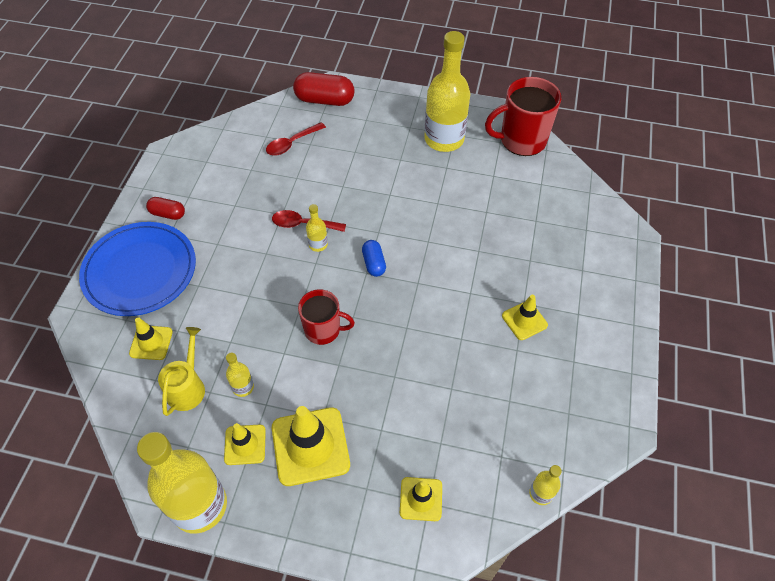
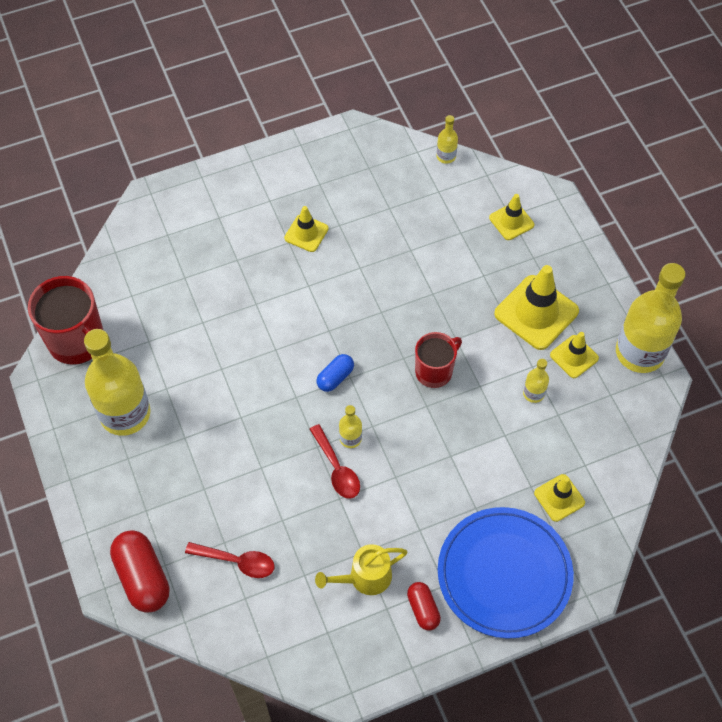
camera: 125 degrees left, 5 degrees up
yellow watering can [158,327,205,416] -> yellow watering can moved to [315,544,407,595]
red mug [298,289,355,345] -> red mug turned 75 degrees clockwise [415,332,462,388]

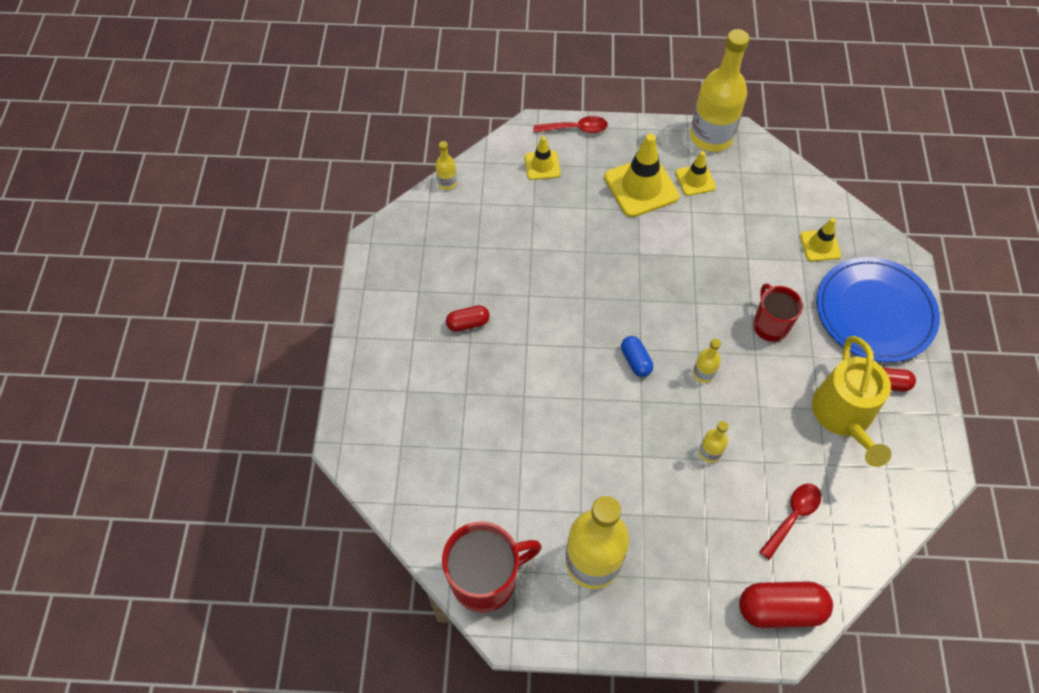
camera: 65 degrees left, 0 degrees up
yellow traffic cone [284,206,329,252] -> red capsule [446,305,490,332]
red spoon [309,424,360,499] -> red spoon moved to [534,116,608,133]
yellow watering can [315,544,407,595] -> yellow watering can [812,336,891,467], size x1.57
red mug [415,332,462,388] -> red mug moved to [753,284,803,342]
yellow bottle [523,359,549,403] -> yellow bottle moved to [699,421,728,463]

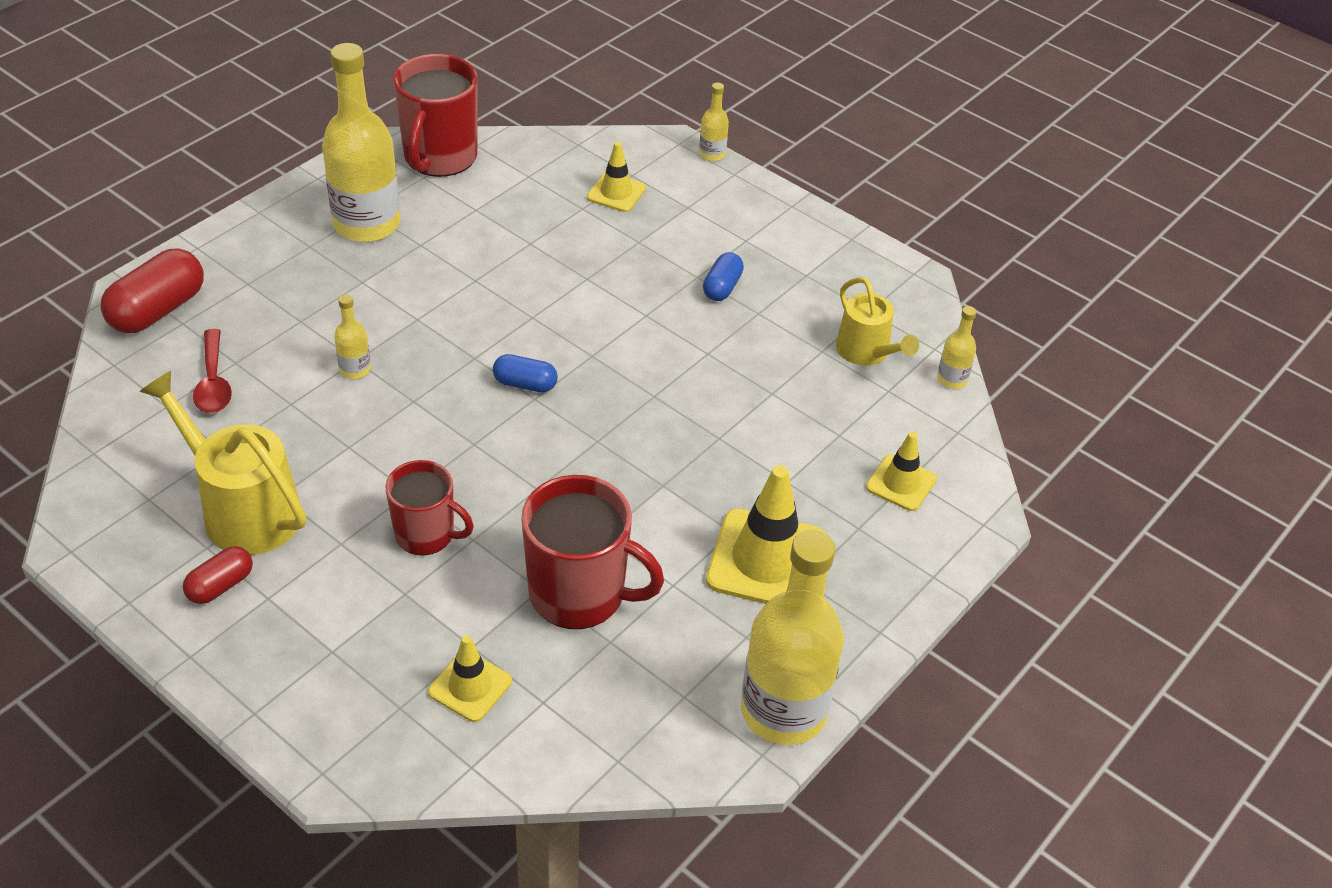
camera: 125 degrees right, 15 degrees down
red capsule [446,305,490,332] -> blue capsule [703,252,744,301]
red spoon [534,116,608,133] -> none
yellow traffic cone [675,151,716,196] -> yellow traffic cone moved to [587,142,646,212]
yellow bottle [693,339,721,383] -> yellow bottle moved to [699,83,729,161]
blue plate [816,257,940,362] -> none
none -> red mug [521,475,664,629]
none -> yellow watering can [836,277,919,366]

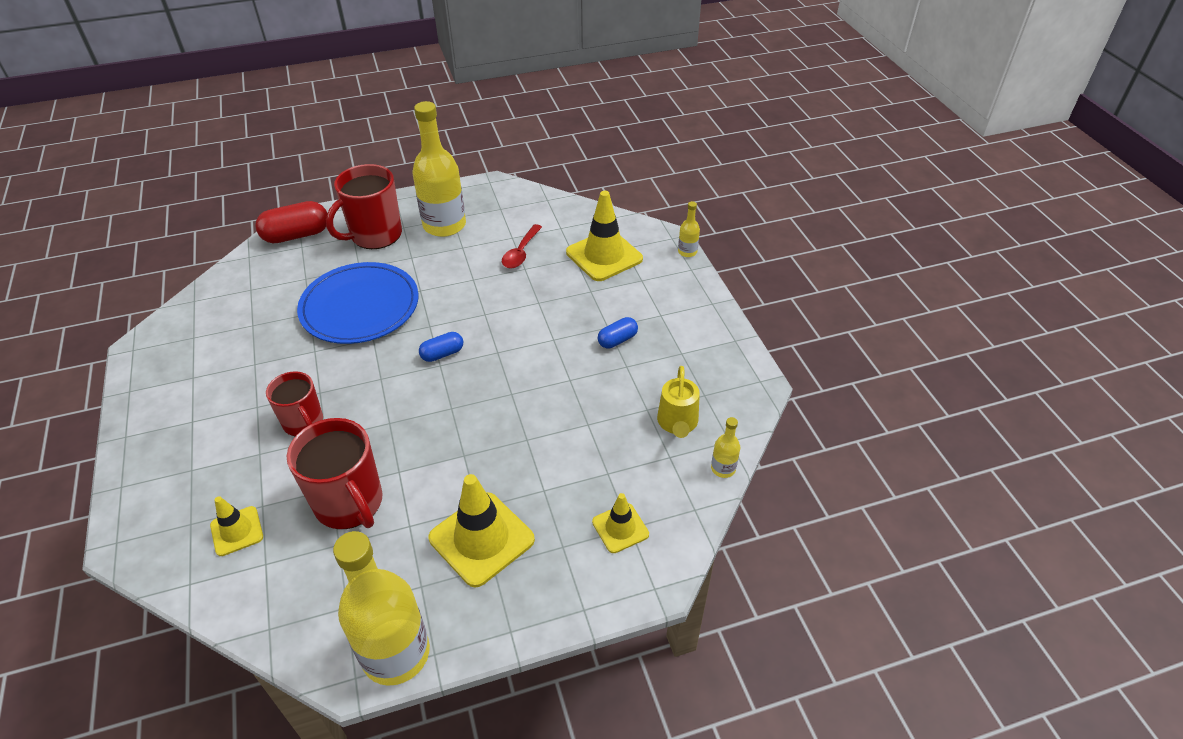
camera: 35 degrees right, 0 degrees up
yellow watering can [139,371,306,555] -> none
red capsule [183,546,253,604] -> none
red spoon [193,329,232,413] -> red spoon moved to [502,224,542,269]
yellow bottle [334,294,371,379] -> blue plate [297,262,419,344]
red mug [393,54,477,177] -> red mug moved to [326,164,402,249]
blue capsule [493,354,558,392] -> blue capsule turned 75 degrees counterclockwise [419,332,463,362]
yellow traffic cone [587,142,646,212] -> yellow traffic cone [566,191,643,281], size x1.78

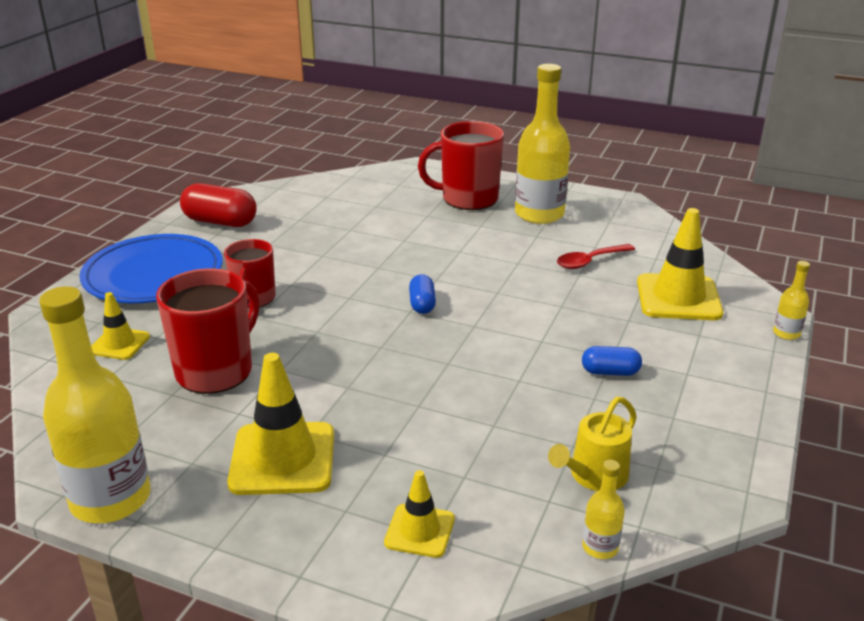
camera: 40 degrees right, 15 degrees down
red capsule [255,201,328,243] -> red capsule moved to [180,183,257,227]
red mug [287,418,383,529] -> red mug turned 150 degrees counterclockwise [156,269,259,394]
blue plate [297,262,419,344] -> blue plate moved to [79,234,222,303]
blue capsule [419,332,463,362] -> blue capsule turned 75 degrees clockwise [409,274,436,314]

